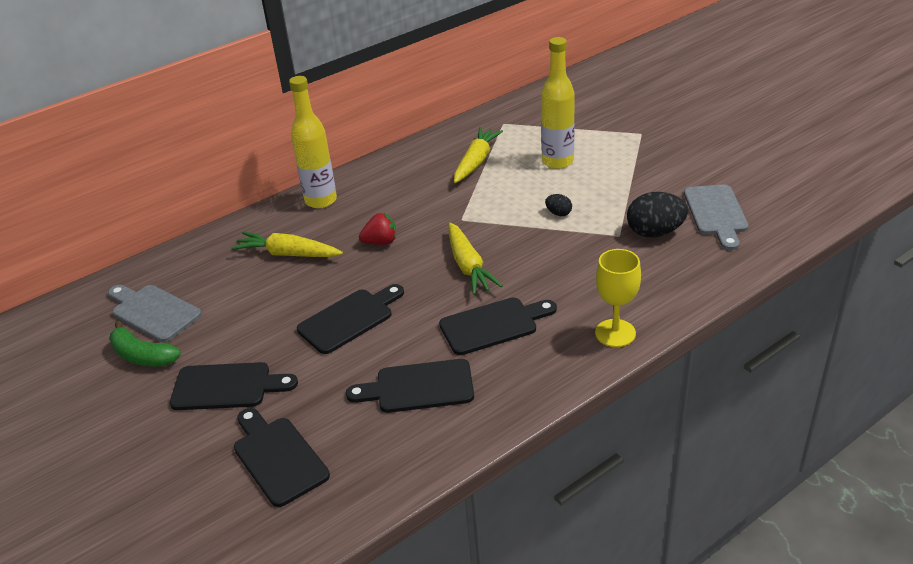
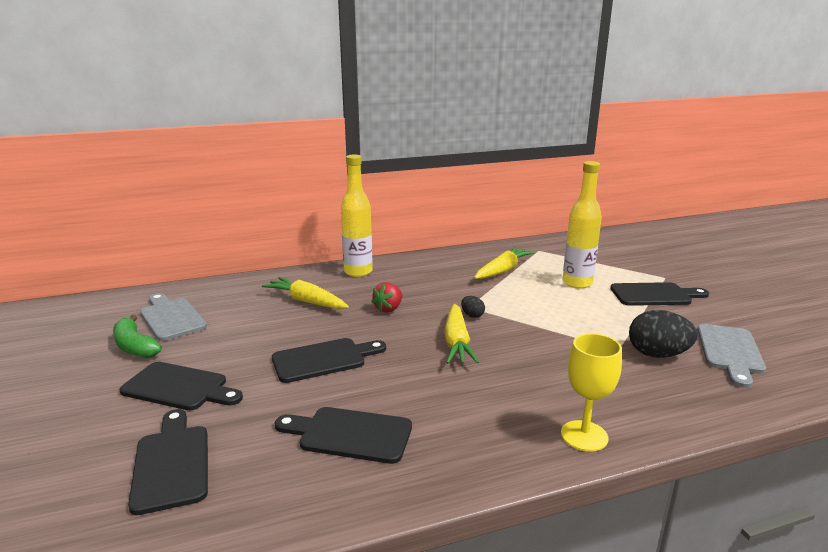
camera: 15 degrees right, 15 degrees down
red strawberry [359,213,396,245] -> red strawberry turned 120 degrees clockwise [372,282,402,313]
black cutting board [439,298,557,355] -> black cutting board moved to [610,282,709,306]
black egg [545,194,572,216] -> black egg moved to [461,296,485,318]

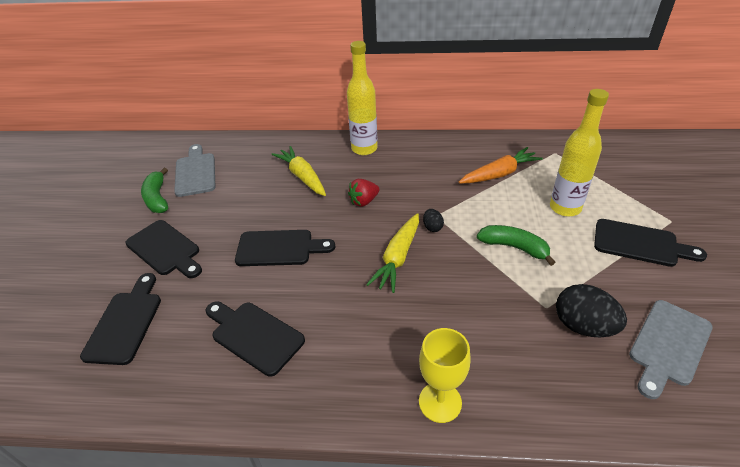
camera: 25 degrees right, 20 degrees up
yellow carrot [474,247,535,279] -> orange carrot [459,147,543,183]
none -> green banana [477,225,556,266]

